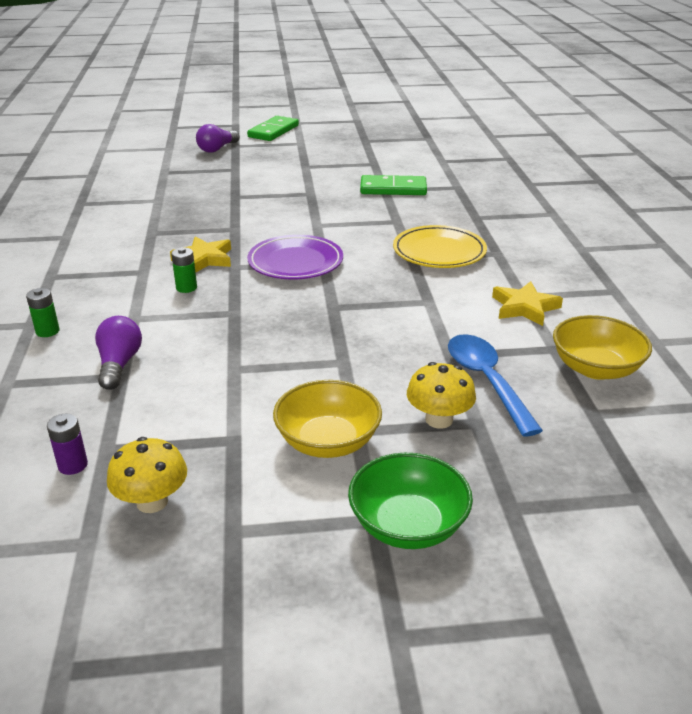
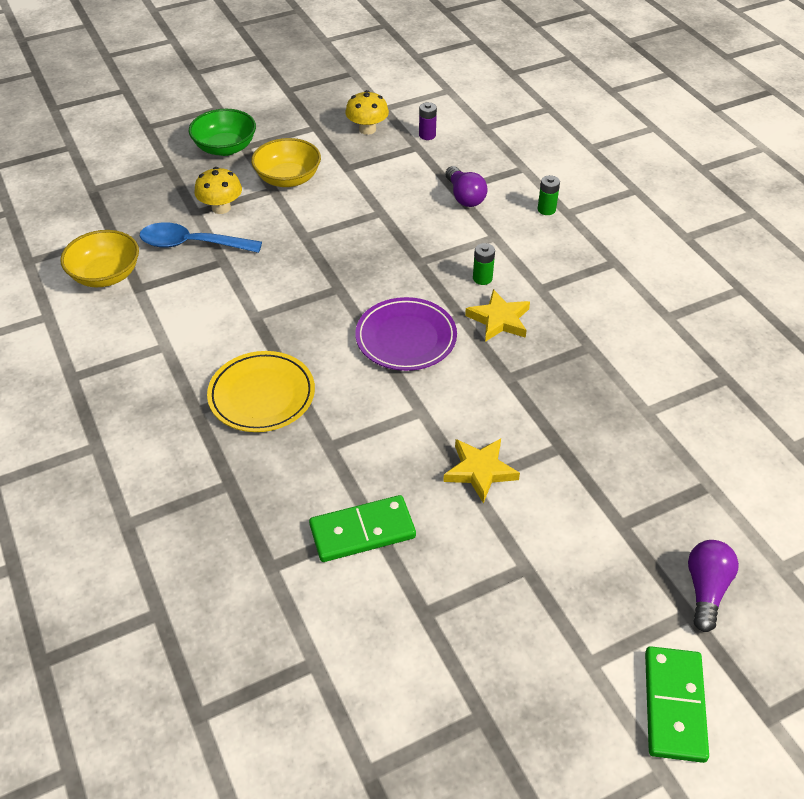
camera: 160 degrees right, 15 degrees up
blue spoon [448,334,543,437] -> blue spoon turned 135 degrees clockwise [140,222,262,253]
yellow star [492,281,563,326] -> yellow star moved to [443,439,520,503]

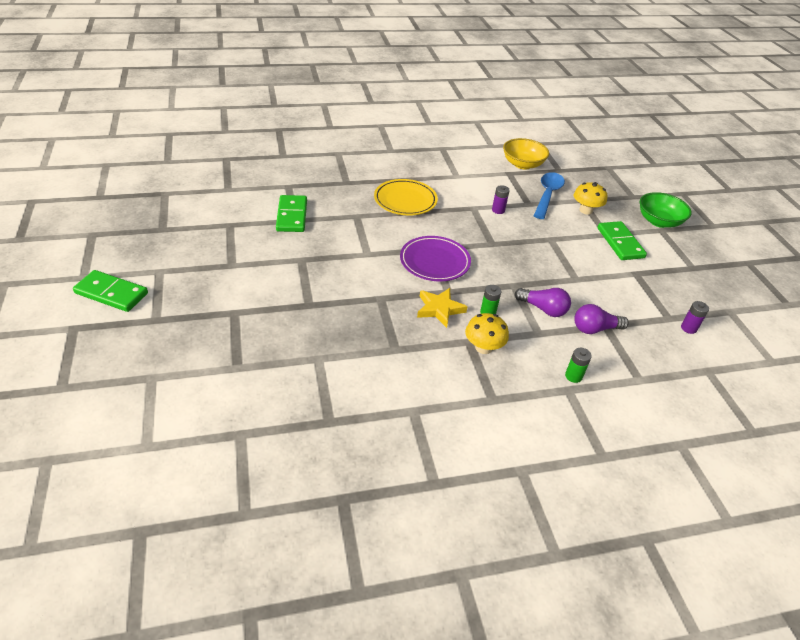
camera: 100 degrees right, 5 degrees down
yellow bowl [251,138,321,187] -> green domino [597,221,647,260]
yellow mushroom [345,90,389,135] -> yellow mushroom moved to [465,313,509,354]
yellow star [443,439,520,503] -> none
purple light bulb [688,540,739,632] -> purple light bulb moved to [515,288,571,317]
none -> purple battery [492,185,510,214]

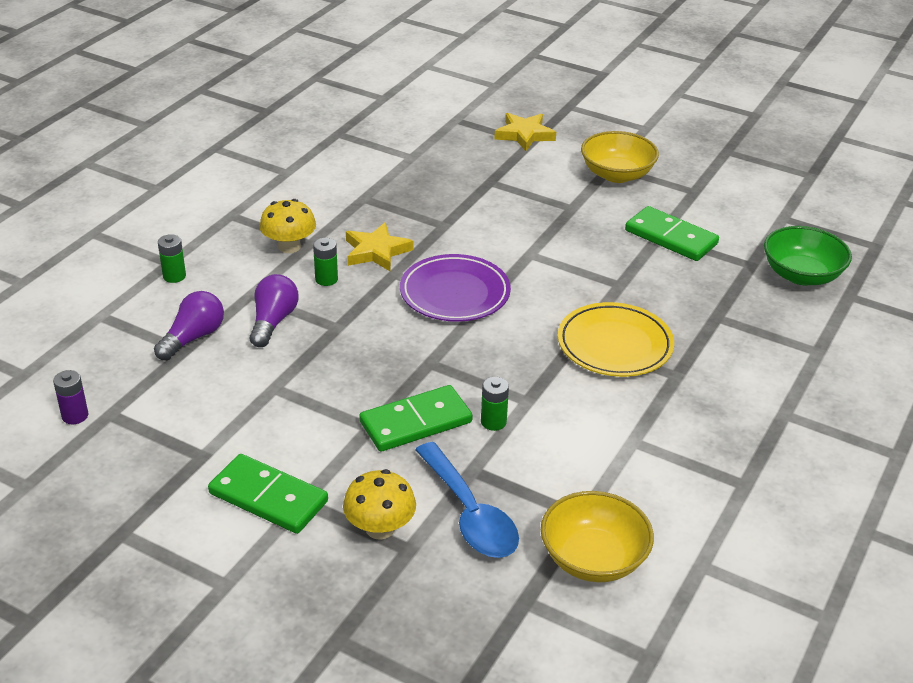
camera: 135 degrees right, 5 degrees down
green domino [73,270,148,312] -> green domino moved to [360,385,473,451]
purple battery [492,185,510,214] -> green battery [481,377,509,431]
purple light bulb [515,288,571,317] -> purple light bulb turned 120 degrees clockwise [250,274,299,347]
green bowl [640,192,692,228] -> green bowl moved to [764,226,852,285]
none -> yellow star [494,113,556,151]
none -> yellow bowl [581,131,659,183]

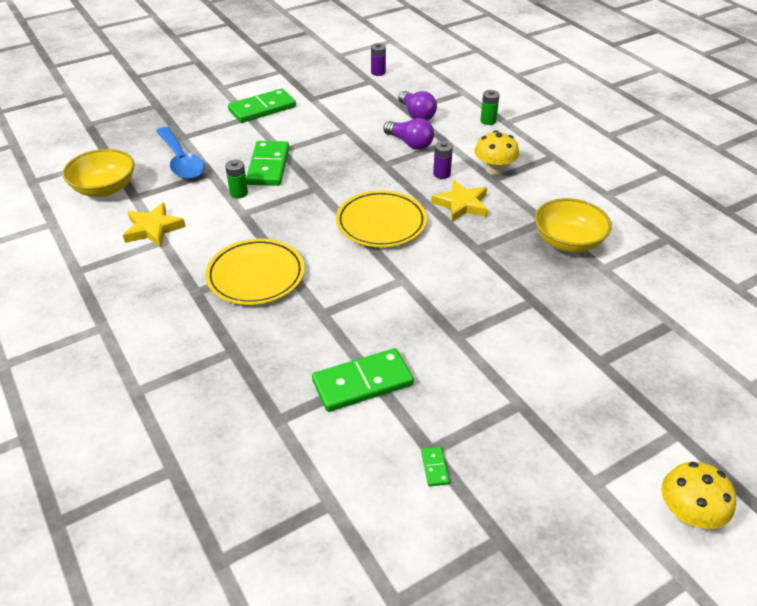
camera: 120 degrees right, 5 degrees up
green battery [313,238,338,286] -> purple battery [433,141,453,179]
yellow mushroom [343,469,416,540] -> yellow mushroom moved to [661,462,736,529]
purple plate [400,254,511,322] -> yellow plate [336,190,427,247]
blue spoon [415,442,519,558] -> blue spoon turned 120 degrees counterclockwise [156,127,205,179]
yellow star [494,113,556,151] -> yellow star moved to [123,203,186,247]
yellow bowl [581,131,659,183] -> yellow bowl moved to [535,198,612,253]
green bowl [764,226,852,285] -> none
none -> green domino [421,447,450,486]

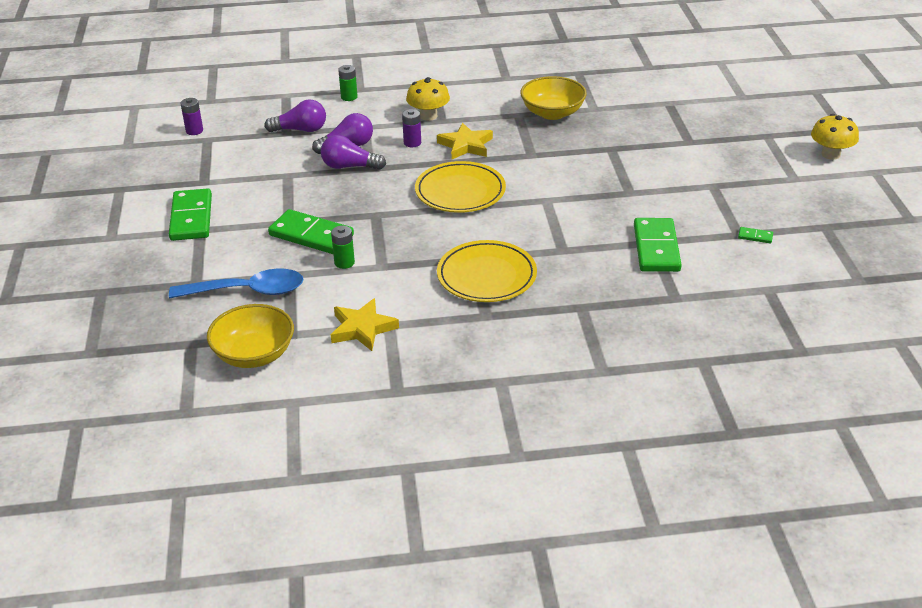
camera: 65 degrees left, 5 degrees down
none -> purple light bulb [321,135,386,170]

